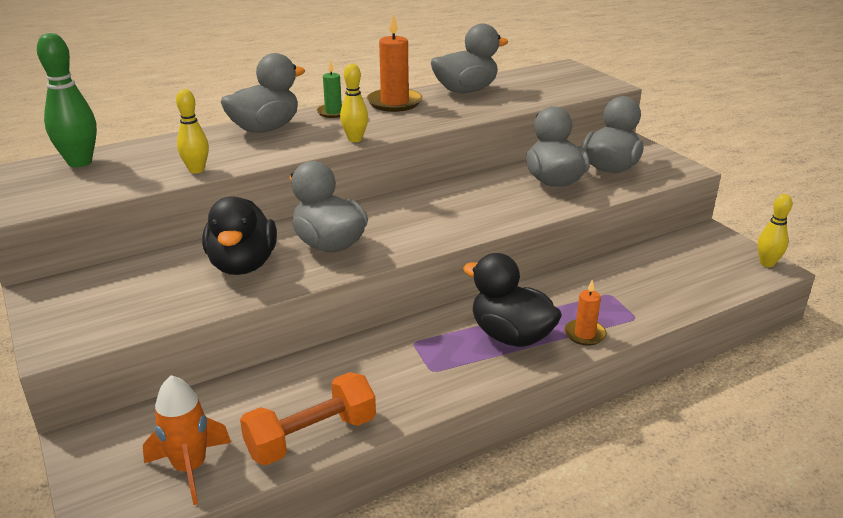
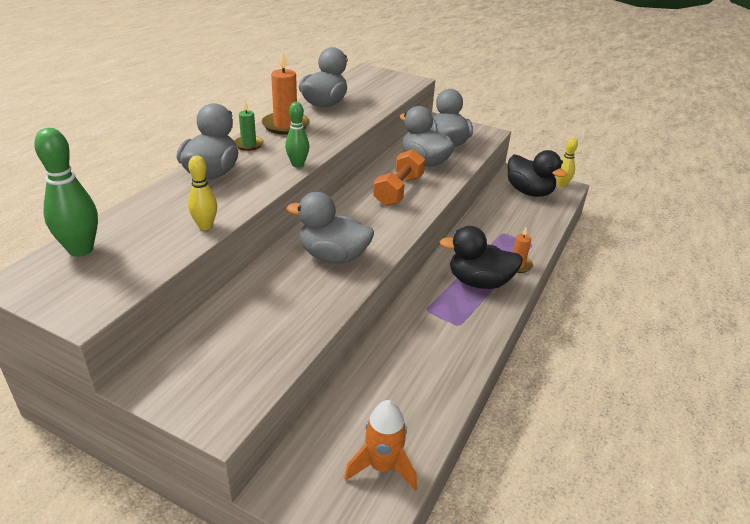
camera: 35 degrees left, 5 degrees up
black duck [202,197,277,275] -> black duck moved to [507,150,567,197]
orange dumbbell [240,372,376,465] -> orange dumbbell moved to [373,149,425,206]
yellow bowling pin [340,63,368,142] -> green bowling pin [285,102,309,168]

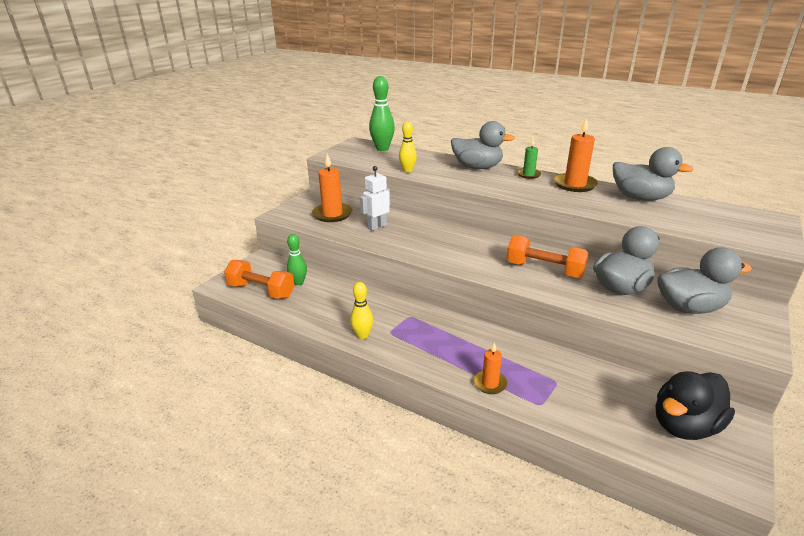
camera: 95 degrees right, 5 degrees down
green bowling pin [285,102,309,168] -> green bowling pin moved to [287,234,307,285]
grey duck [287,192,374,263] -> none
orange rocket [344,400,417,491] -> orange dumbbell [224,260,294,299]
black duck [440,226,523,289] -> none
yellow bowling pin [556,138,578,187] -> yellow bowling pin moved to [350,282,373,339]
none -> orange candle [312,154,353,222]
none -> white robot [360,166,390,231]

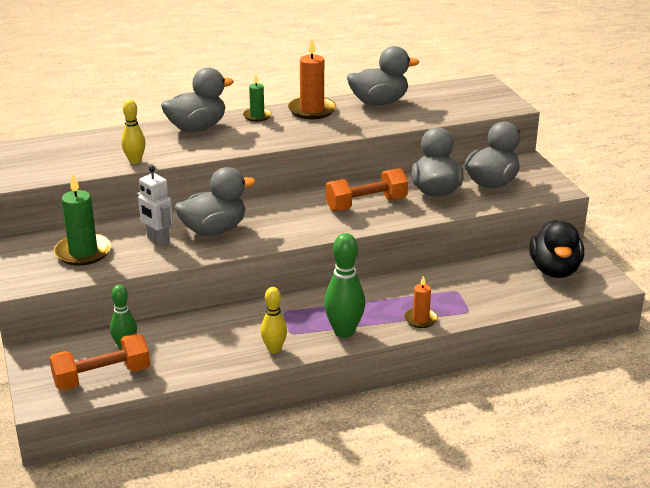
camera: 50 degrees left, 0 degrees up
orange candle [312,154,353,222] -> green candle [54,174,111,266]
white robot [360,166,390,231] -> white robot turned 45 degrees counterclockwise [137,166,173,246]
green bowling pin [369,76,395,151] -> green bowling pin moved to [324,233,365,338]
none -> grey duck [175,167,256,236]

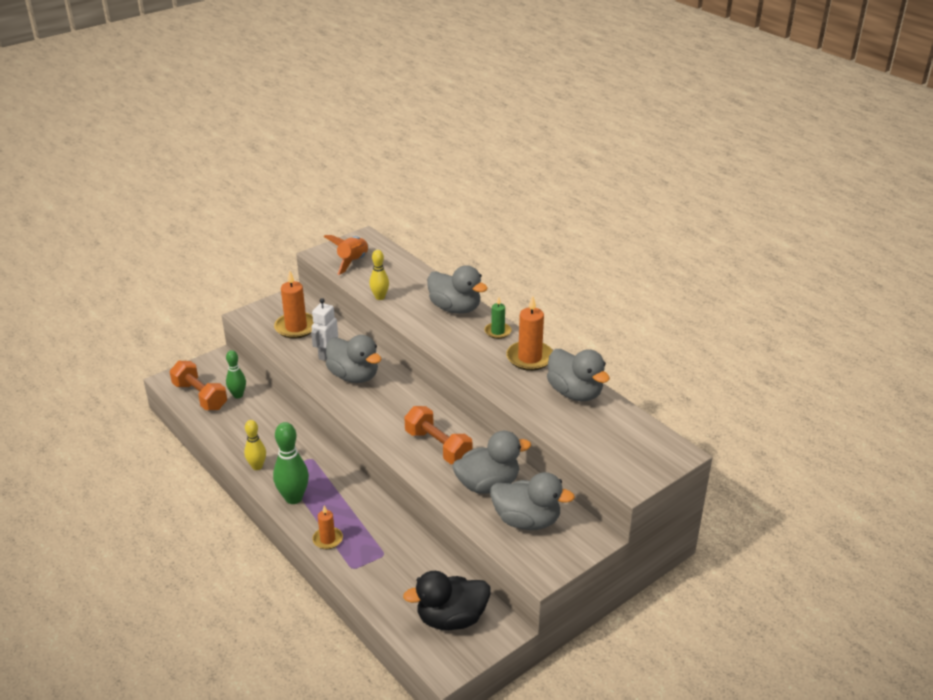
camera: 70 degrees right, 5 degrees up
green candle [54,174,111,266] -> orange candle [274,271,314,339]
none -> orange rocket [324,235,369,275]

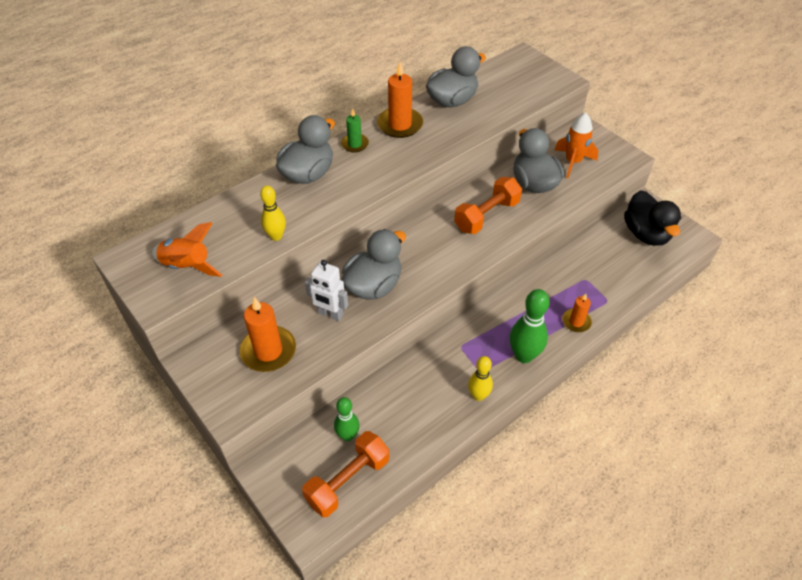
camera: 90 degrees left, 15 degrees up
grey duck [490,472,575,530] -> orange rocket [555,112,598,178]

